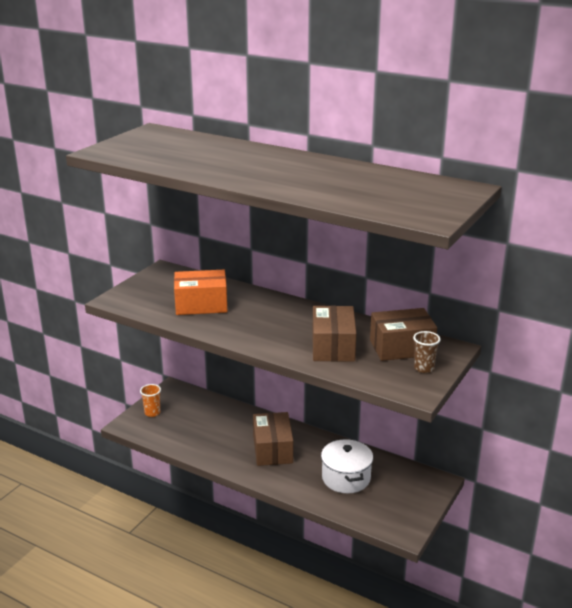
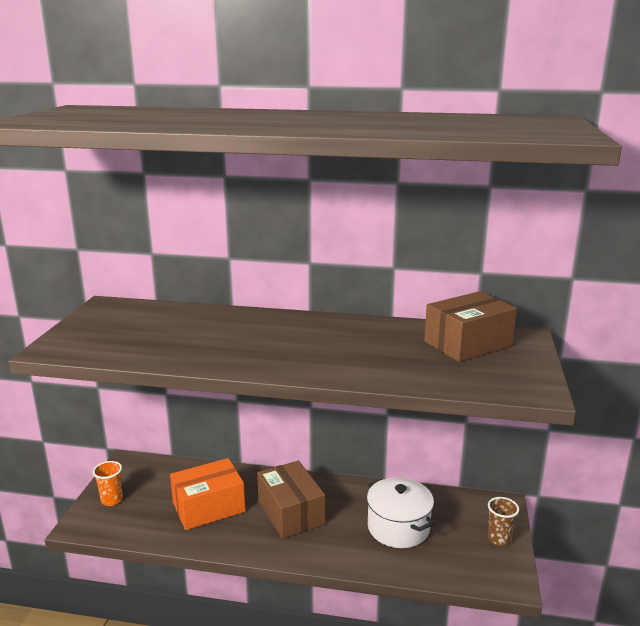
camera: 20 degrees left, 5 degrees down
orange box [174,270,227,315] -> orange box moved to [170,458,245,530]
brown box [312,306,357,362] -> none
brown cup [413,331,440,373] -> brown cup moved to [488,497,519,546]

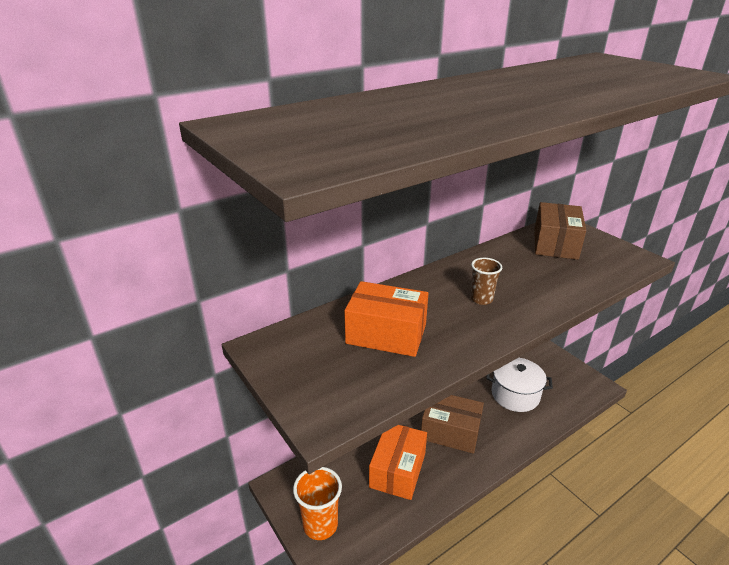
camera: 45 degrees left, 10 degrees up
orange cup [93,461,123,506] -> orange cup [293,467,342,540], size x1.58
brown cup [488,497,519,546] -> brown cup moved to [471,258,502,305]
none -> orange box [344,281,428,357]

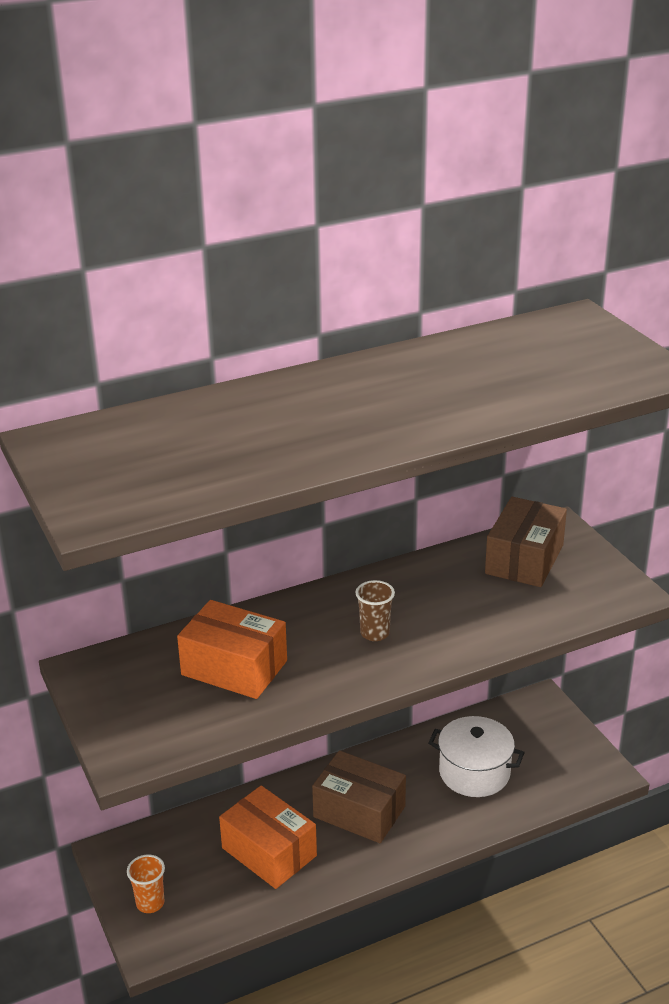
camera: 10 degrees right, 0 degrees up
orange cup [293,467,342,540] -> orange cup [127,855,165,913], size x0.63
orange box [369,425,427,500] -> orange box turned 75 degrees counterclockwise [219,786,317,889]

